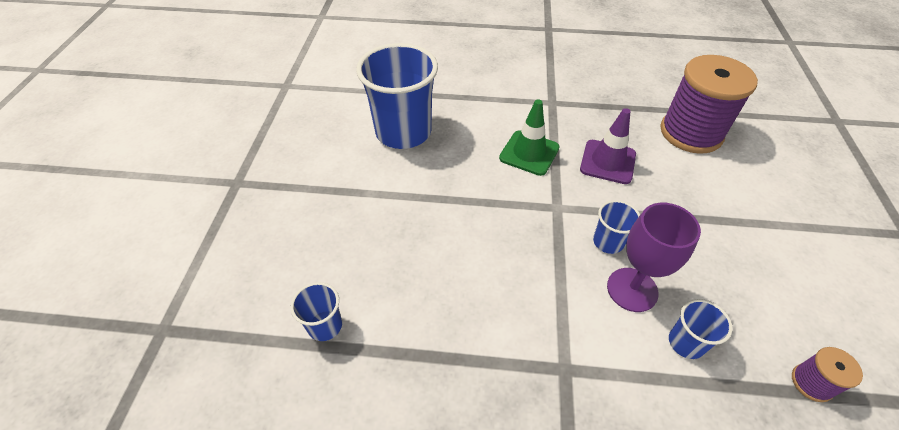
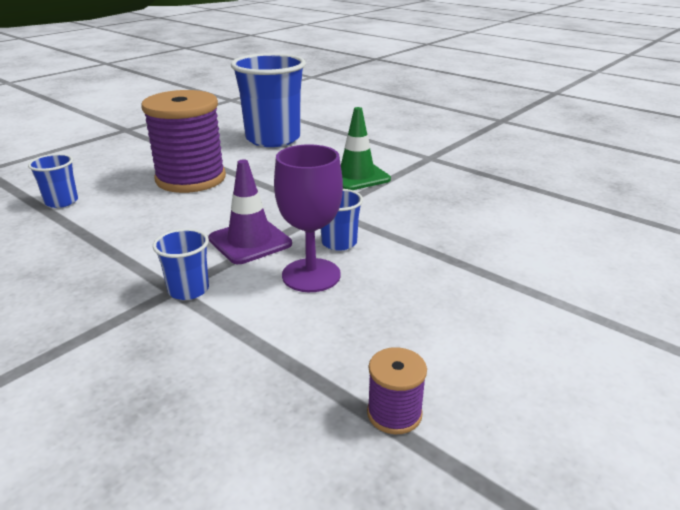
camera: 35 degrees right, 20 degrees down
purple traffic cone [580,108,636,184] -> purple traffic cone moved to [208,159,292,264]
purple spool [660,55,758,154] -> purple spool moved to [141,90,226,193]
blue cup [669,299,733,359] -> blue cup moved to [153,229,209,300]

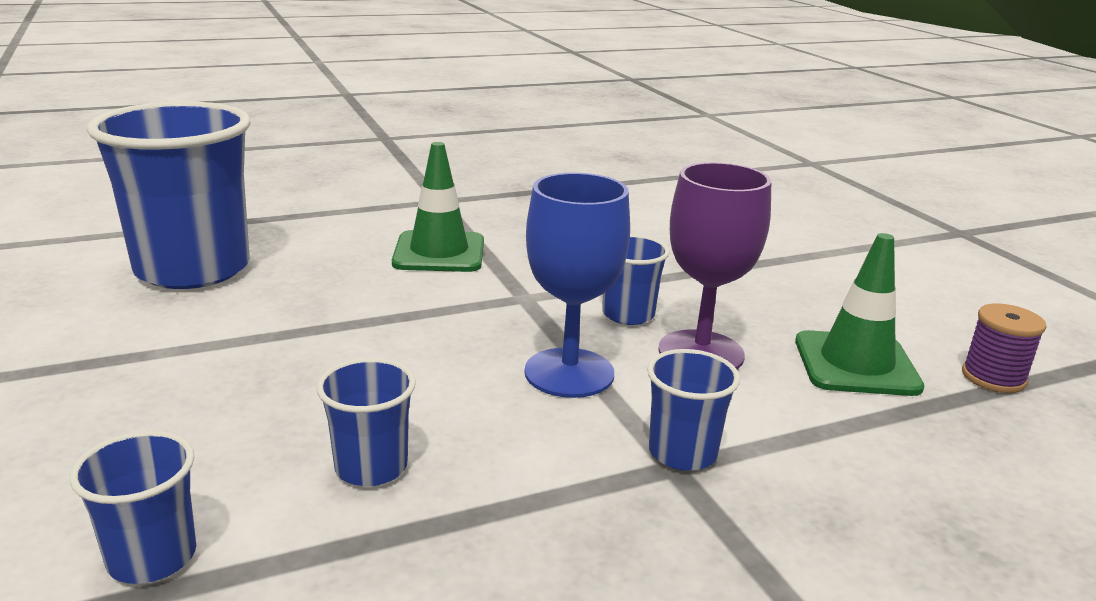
camera: 65 degrees left, 5 degrees down
purple spool [141,90,226,193] -> none
purple traffic cone [208,159,292,264] -> blue goblet [524,173,630,398]
none -> blue cup [316,358,416,486]
none -> green traffic cone [795,233,924,396]

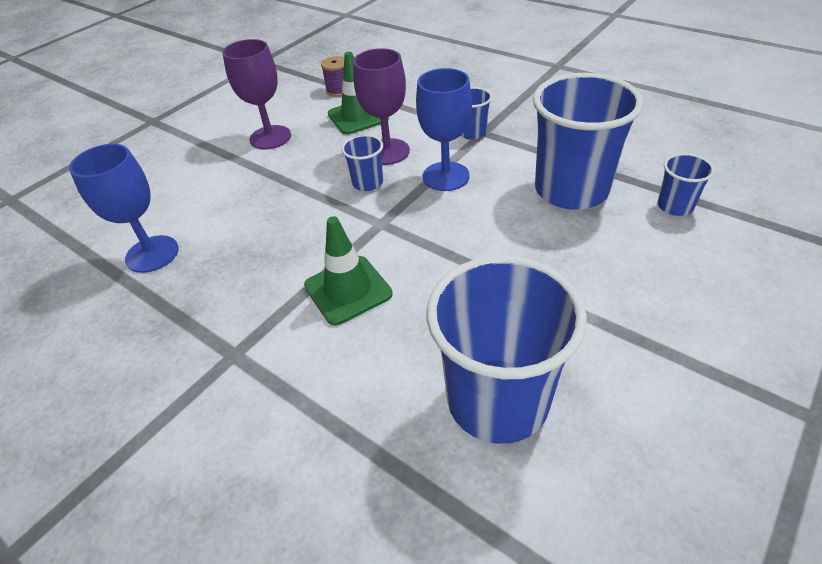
camera: 115 degrees left, 20 degrees up
blue cup [316,358,416,486] -> blue cup [533,73,643,209], size x2.20
none -> blue goblet [69,144,179,273]
none -> purple goblet [222,39,291,149]

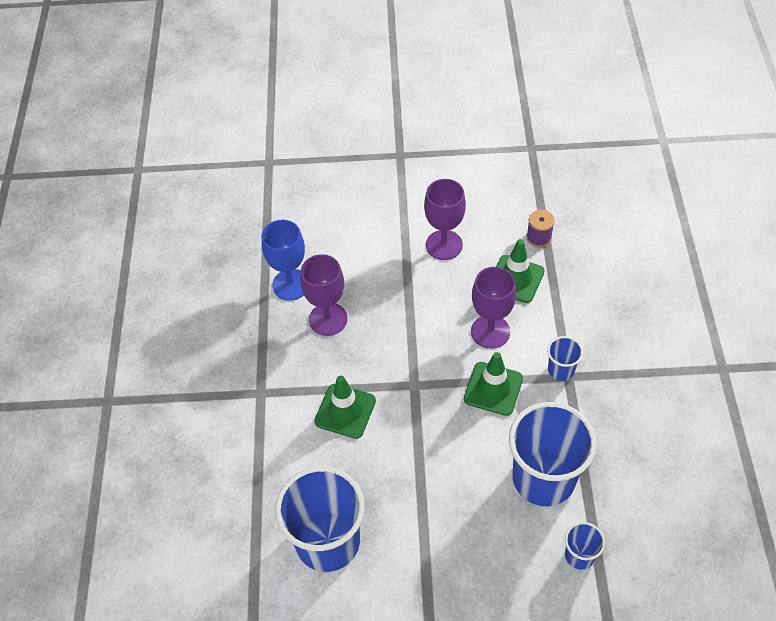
camera: 50 degrees right, 10 degrees up
blue cup [341,135,383,191] -> none
blue goblet [416,68,472,191] -> green traffic cone [464,352,523,416]
none -> purple goblet [300,254,348,336]

